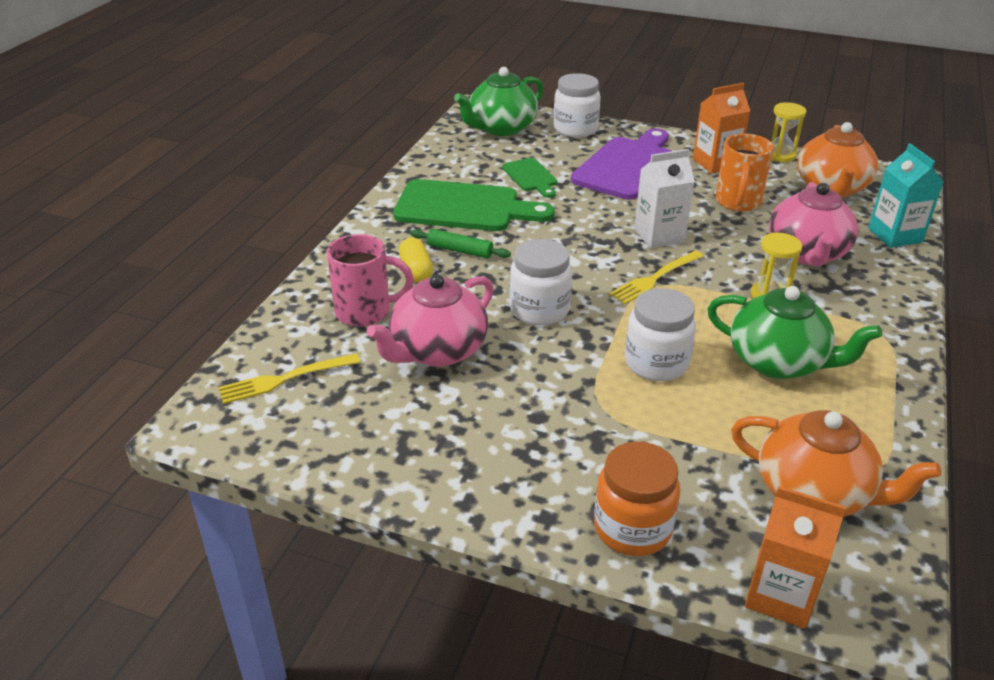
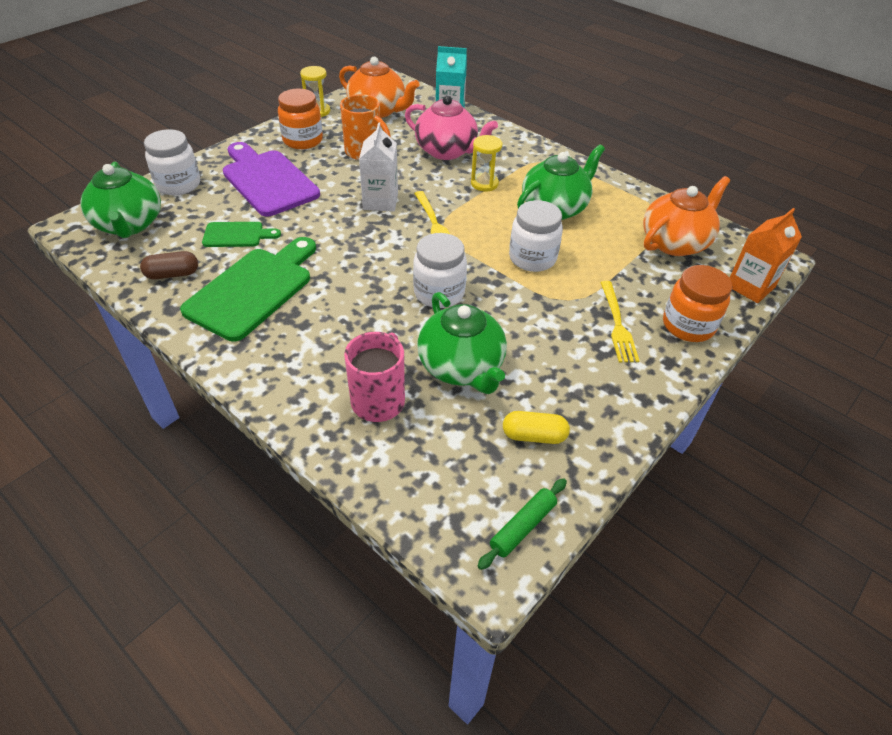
camera: 70 degrees left, 10 degrees up
yellow fork [218,354,361,404] -> yellow fork moved to [600,281,640,362]
pink teapot [367,274,494,367] -> green teapot [417,292,507,394]
yellow capsule [399,237,433,282] -> yellow capsule moved to [503,411,570,444]
green rolling pin [410,229,511,259] -> green rolling pin moved to [477,478,567,570]
orange carton [693,83,750,174] -> orange jar [278,89,323,149]
none -> brown capsule [140,251,198,279]

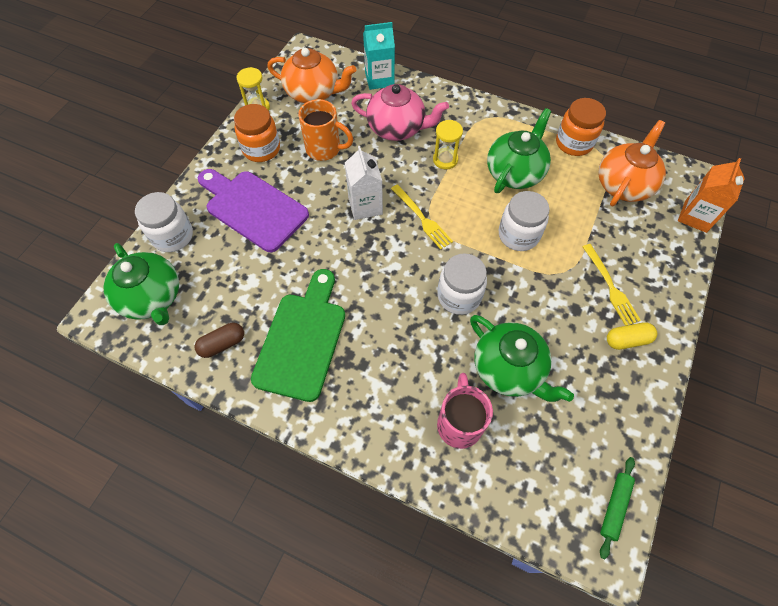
camera: 15 degrees left, 15 degrees up
green cutting board [202,222,281,247] -> none
yellow capsule [503,411,570,444] -> yellow capsule moved to [607,323,657,350]
orange jar [663,265,732,342] -> orange jar moved to [556,98,606,156]

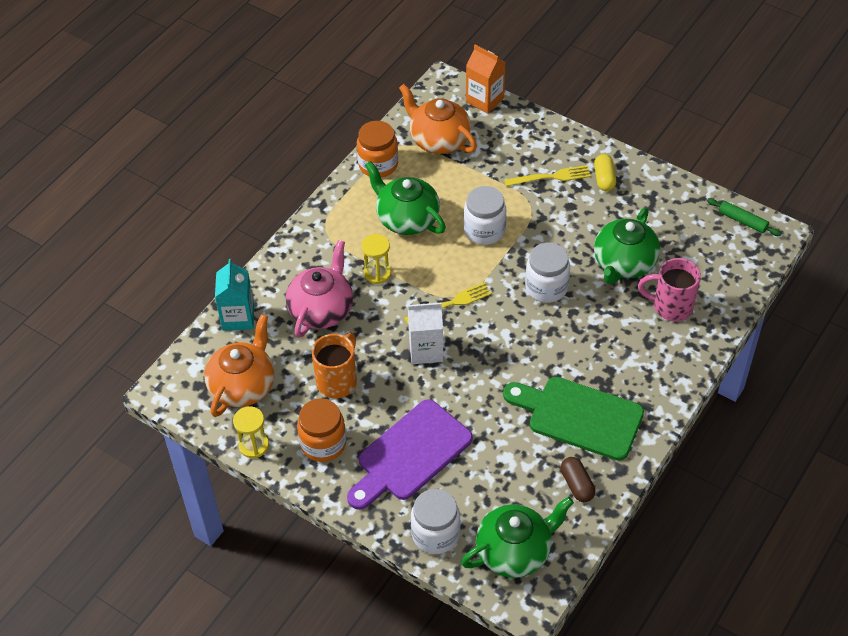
camera: 80 degrees left, 10 degrees down
green teapot [470,315,574,402] -> green teapot turned 150 degrees clockwise [594,208,660,284]

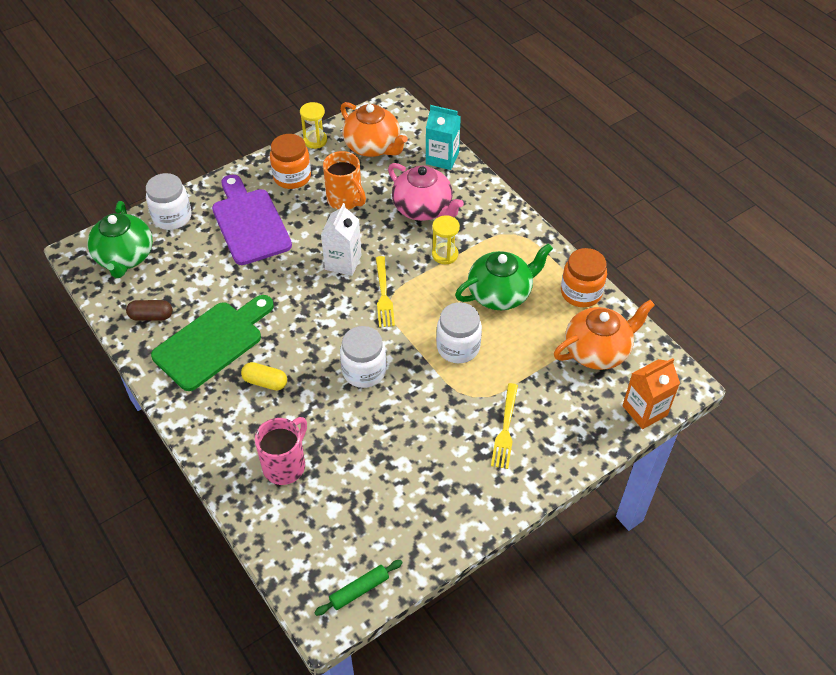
camera: 110 degrees right, 0 degrees up
yellow capsule [594,154,616,191] -> yellow capsule moved to [241,362,287,391]
green teapot [594,208,660,284] -> none

